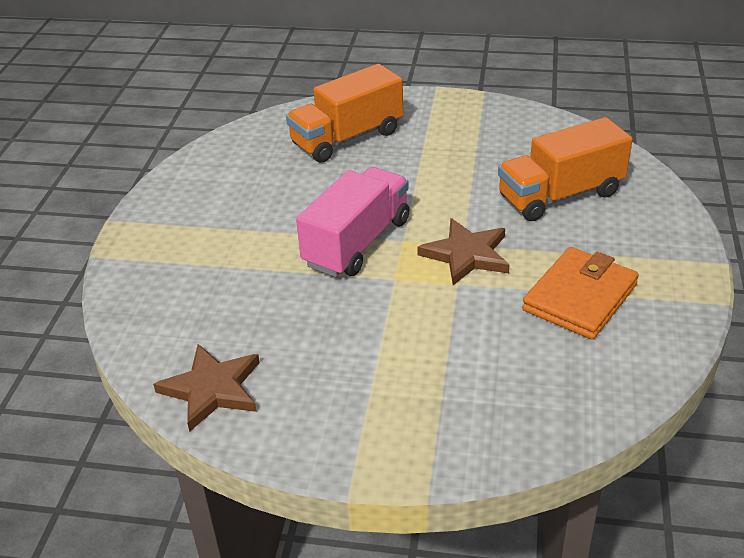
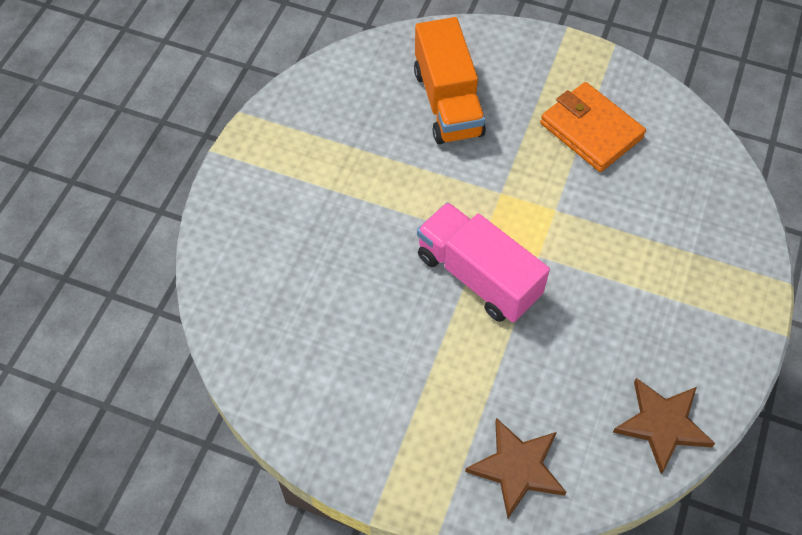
camera: 80 degrees left, 20 degrees up
orange truck [286,64,403,163] -> none
brown star [418,218,510,285] -> brown star moved to [465,418,566,518]

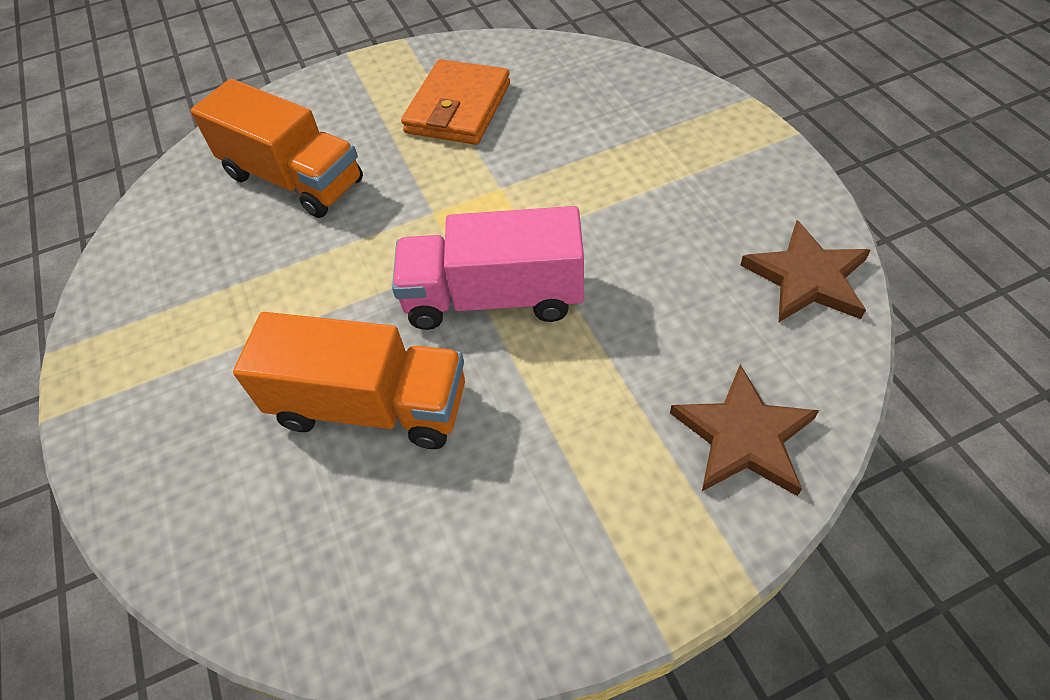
camera: 40 degrees left, 5 degrees down
orange wallet [540,82,646,172] -> orange wallet turned 75 degrees counterclockwise [401,59,510,145]
none -> orange truck [233,312,465,449]

